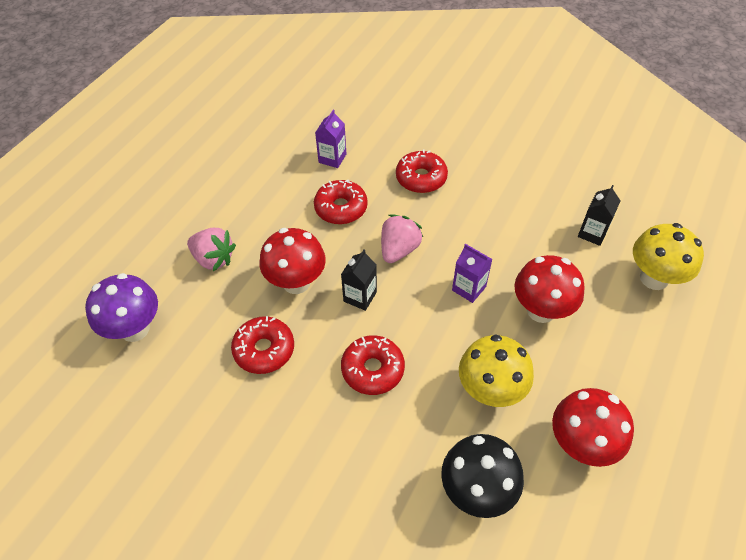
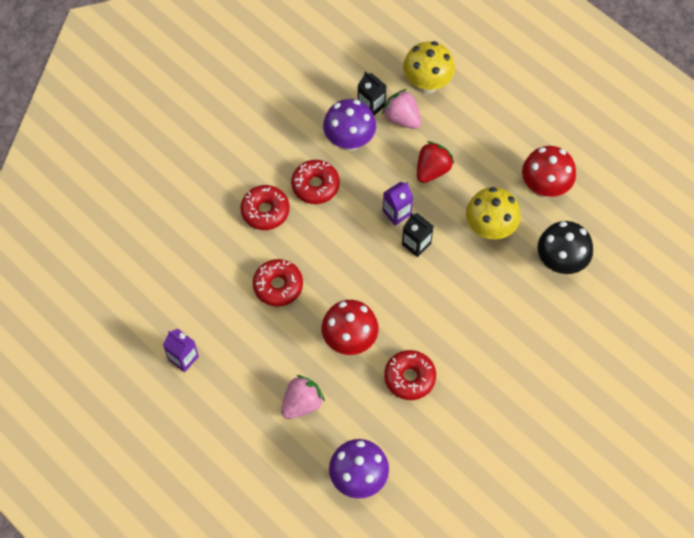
camera: 75 degrees left, 10 degrees up
purple carton [315,110,346,168] -> purple carton moved to [163,329,199,372]
black carton [341,250,377,311] -> black carton moved to [402,213,434,257]
red donut [341,335,405,395] -> red donut moved to [291,160,340,204]
pink strawberry [381,214,423,263] -> pink strawberry moved to [382,89,421,129]
red mushroom [514,255,585,323] -> red strawberry [417,141,454,183]
none -> purple mushroom [323,99,376,151]

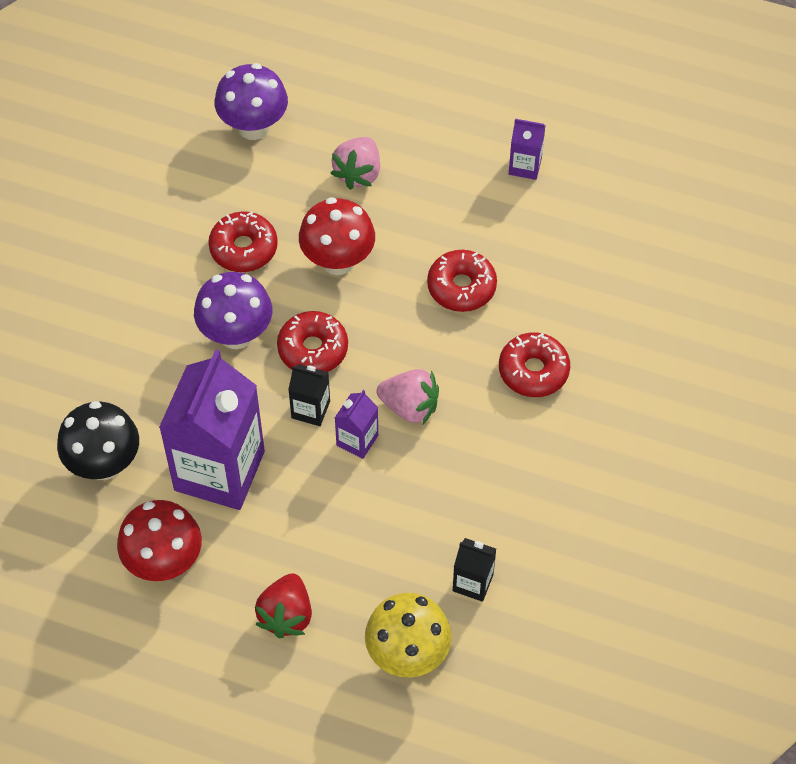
camera: 155 degrees right, 5 degrees down
red donut [291,160,340,204] -> red donut moved to [277,311,348,372]
purple mushroom [323,99,376,151] -> purple mushroom moved to [194,272,272,349]
pink strawberry [382,89,421,129] -> pink strawberry moved to [377,369,439,424]
red strawberry [417,141,454,183] -> red strawberry moved to [255,573,312,638]
yellow mushroom [466,187,521,240] -> purple carton [159,350,265,510]

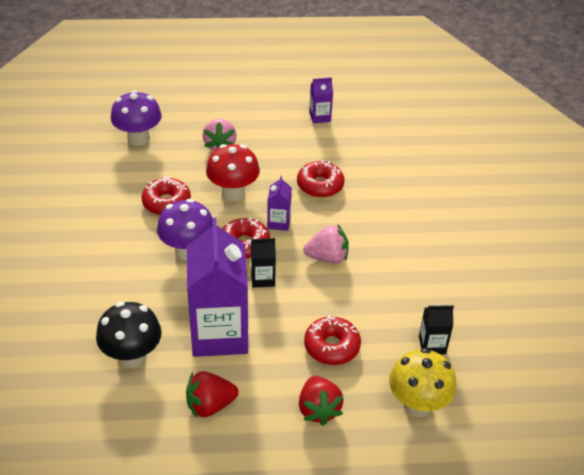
camera: 25 degrees left, 15 degrees down
red mushroom [117,500,202,581] -> red strawberry [186,371,239,418]
purple carton [335,390,378,459] -> purple carton moved to [267,176,292,231]
red donut [499,332,570,397] -> red donut moved to [304,315,361,365]

